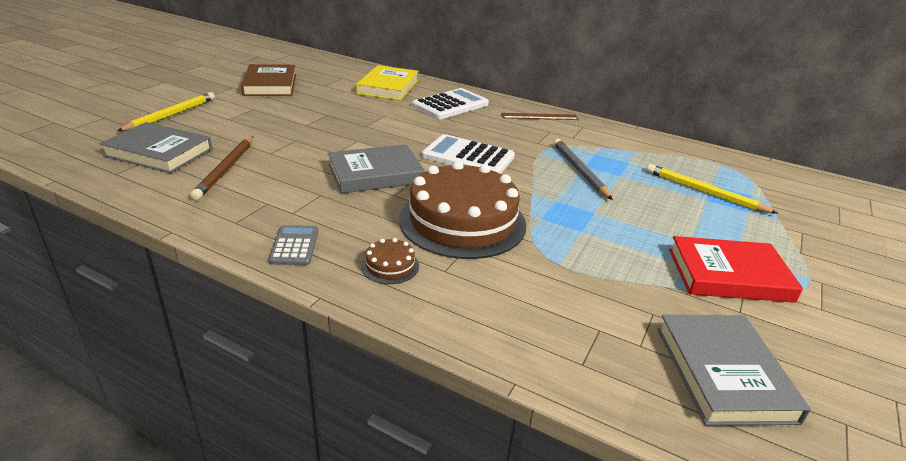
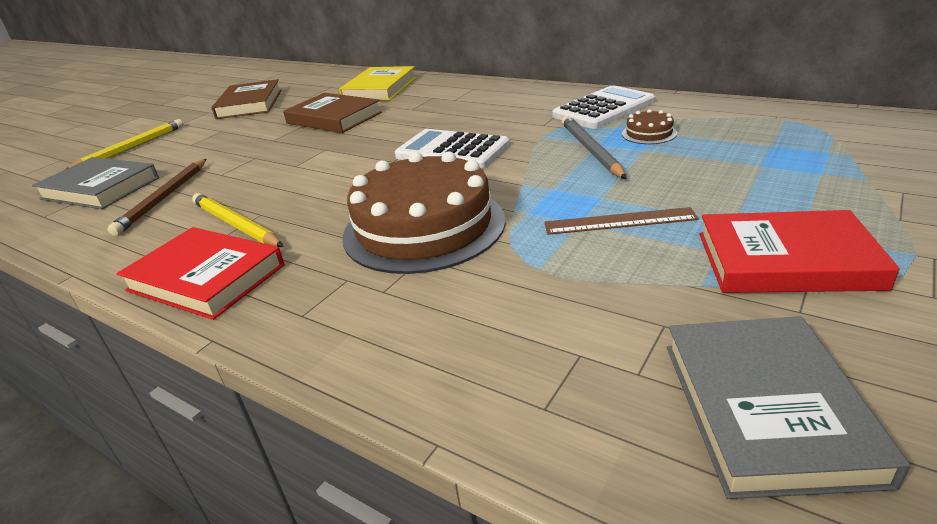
camera: 10 degrees right, 0 degrees up
grey calculator [269,225,318,265] -> red book [117,227,285,320]
grey book [328,144,425,193] -> none
brown cake [361,238,419,284] -> brown cake moved to [622,109,677,144]
white calculator [412,88,489,119] -> white calculator moved to [552,85,655,129]
brown ruler [501,113,579,120] -> brown ruler moved to [544,207,699,235]
yellow pencil [647,164,778,214] -> yellow pencil moved to [192,193,284,247]
none -> brown book [283,93,382,133]

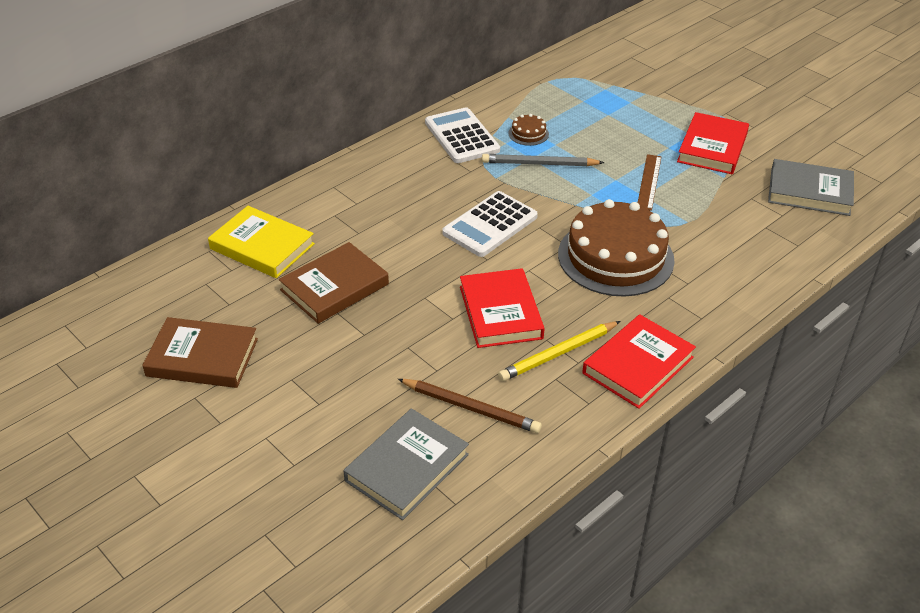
camera: 80 degrees left, 10 degrees up
yellow pencil [66,119,184,169] -> none
none -> red book [460,268,545,348]

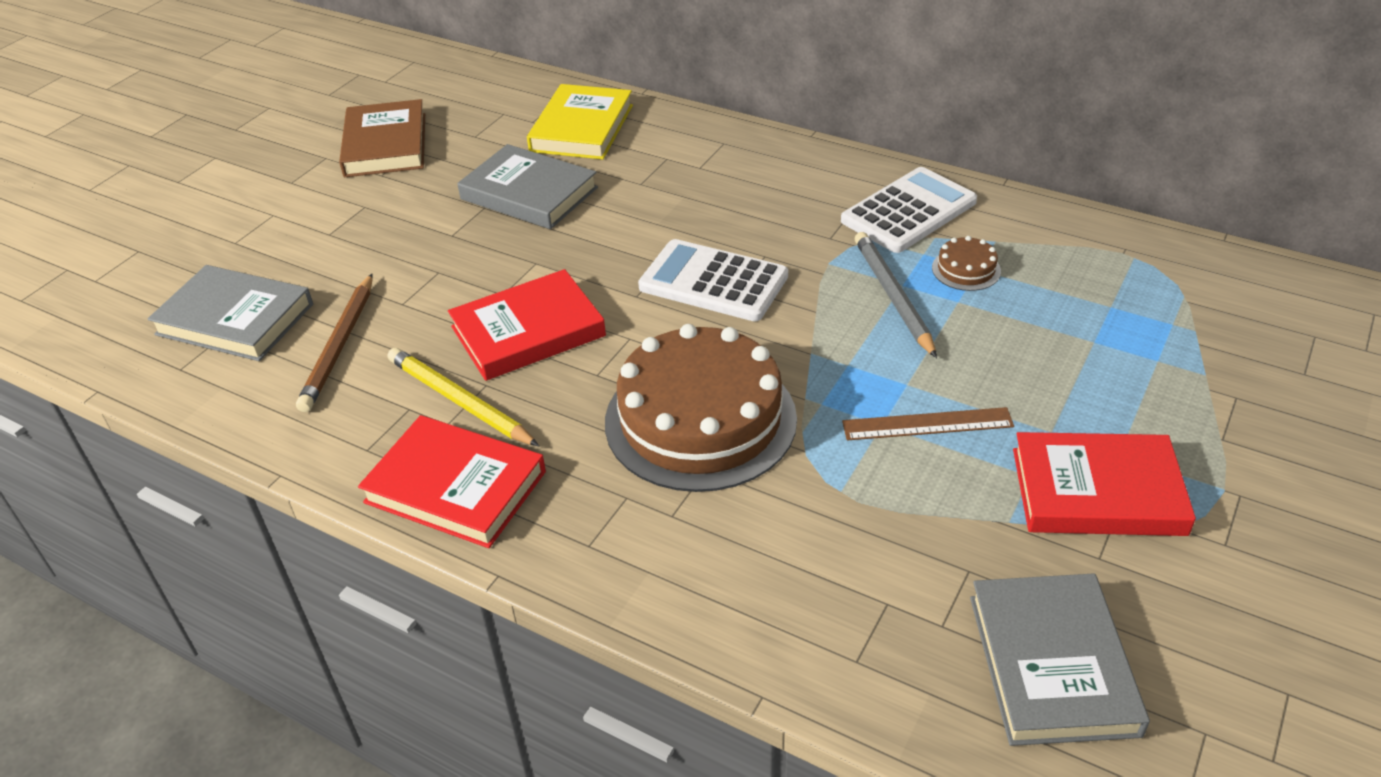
camera: 75 degrees right, 0 degrees up
brown book [279,242,389,324] -> grey book [457,144,598,229]

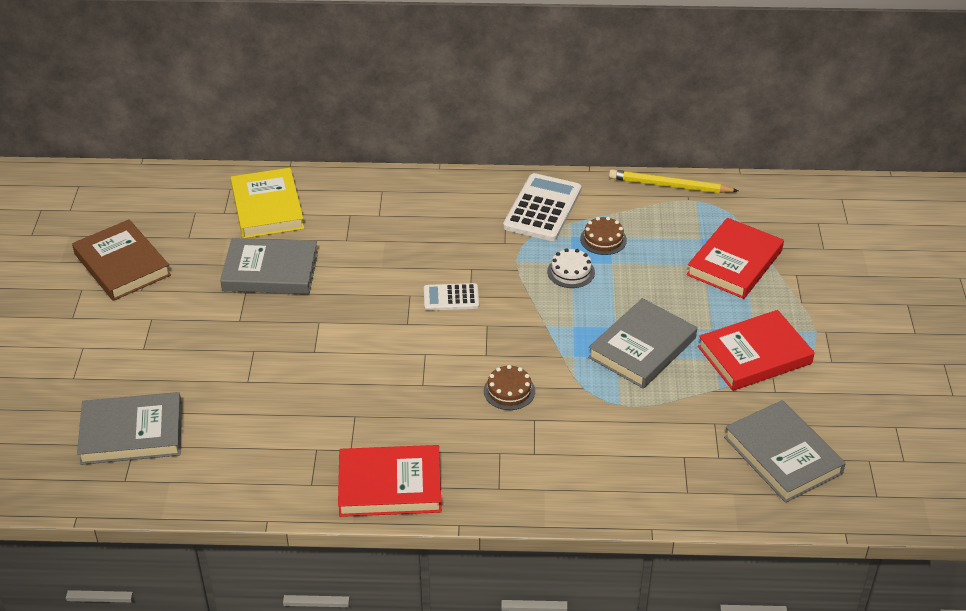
camera: 30 degrees left, 0 degrees up
brown pencil [296,274,373,412] -> none
yellow pencil [388,348,539,446] -> yellow pencil moved to [609,169,738,193]
red book [448,269,606,381] -> red book moved to [686,218,784,299]
brown cake [605,324,797,492] -> brown cake [484,365,535,410], size x0.40
white calculator [638,239,788,321] -> white calculator [424,283,479,311], size x0.57
brown ruler [842,407,1014,441] -> grey book [588,298,697,389]
grey pencil [855,232,937,358] -> white cake [547,248,595,288]

